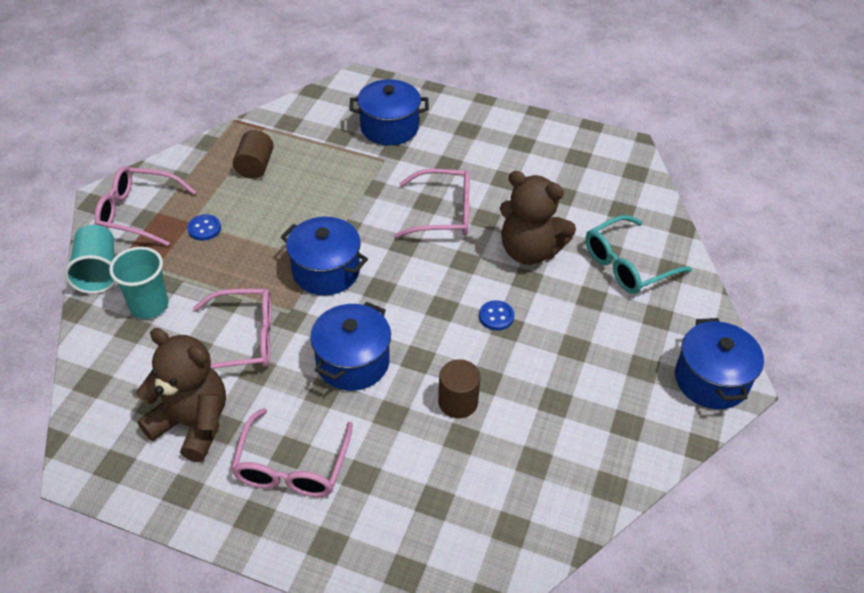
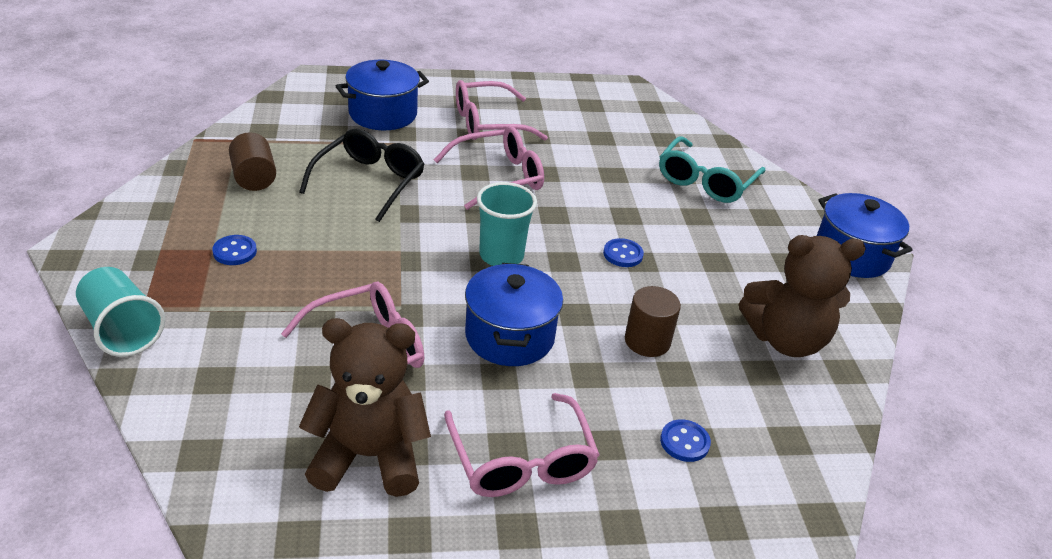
camera: 30 degrees left, 10 degrees down
pink glasses [94,166,196,246] -> pink glasses moved to [456,80,548,140]
turquoise cup [109,247,169,319] -> turquoise cup moved to [477,182,537,266]
blue pot [281,217,368,295] -> none
brown teddy bear [500,171,576,265] -> brown teddy bear moved to [739,235,866,357]
none -> black glasses [299,129,425,222]
none -> blue button [660,419,711,462]

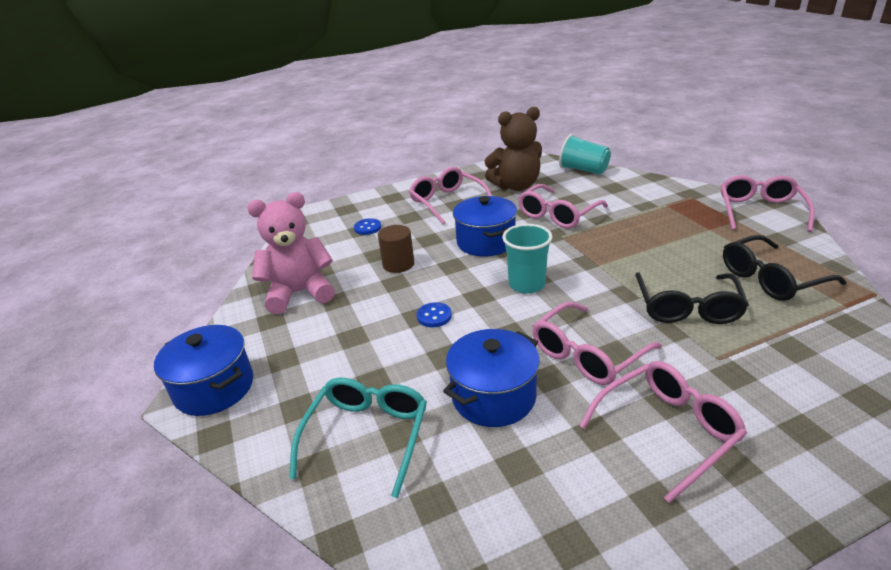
camera: 170 degrees right, 5 degrees down
turquoise cup [76,267,165,357] -> turquoise cup moved to [559,134,611,175]
blue button [212,235,257,265] -> none
brown cylinder [229,132,276,191] -> black glasses [723,235,847,301]
blue pot [336,60,429,130] -> blue pot moved to [443,329,540,427]
brown teddy bear [739,235,866,357] -> pink teddy bear [247,192,335,314]
none -> pink glasses [721,175,815,232]

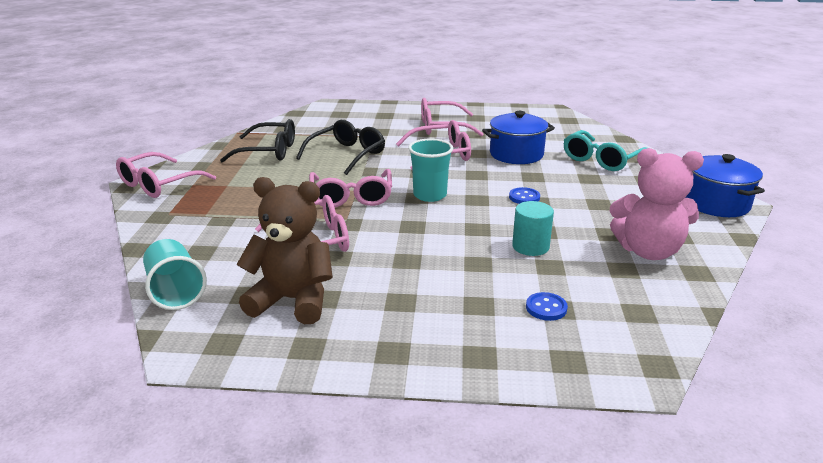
camera: 155 degrees left, 5 degrees down
brown cylinder [378,225,414,273] -> turquoise cylinder [512,201,554,256]
pink glasses [409,167,492,224] -> pink glasses moved to [309,169,392,207]
blue pot [453,196,517,257] -> none

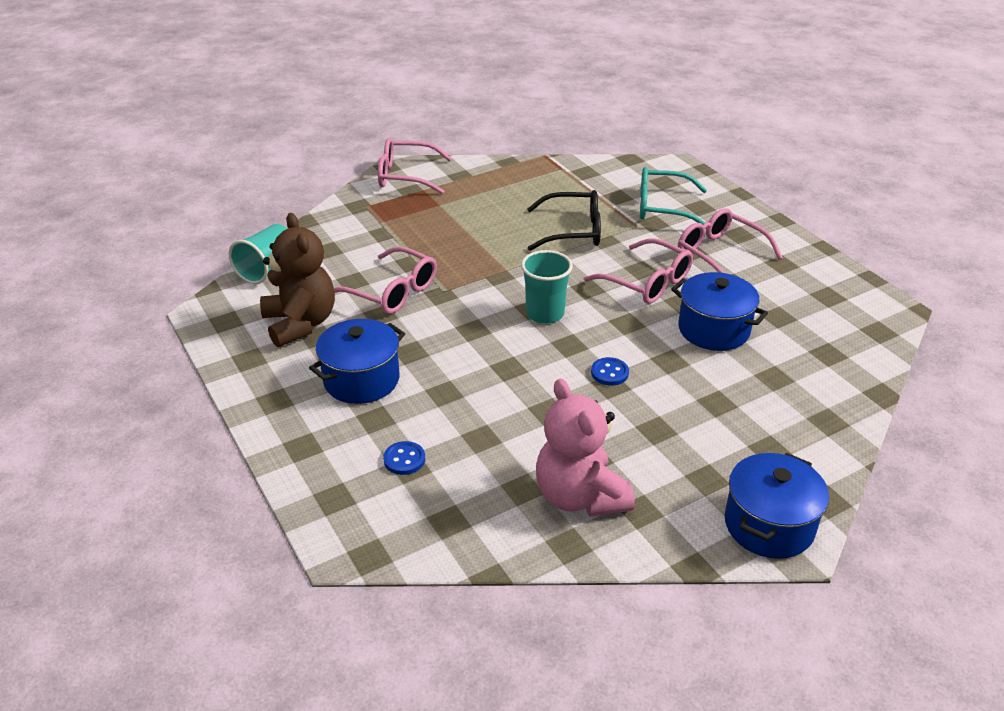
camera: 55 degrees right, 10 degrees up
black glasses [220,119,295,163] -> none
pink glasses [309,169,392,207] -> none
turquoise cylinder [512,201,554,256] -> none
turquoise glasses [564,130,646,171] -> turquoise glasses moved to [640,167,707,224]
none -> blue pot [309,319,405,404]

